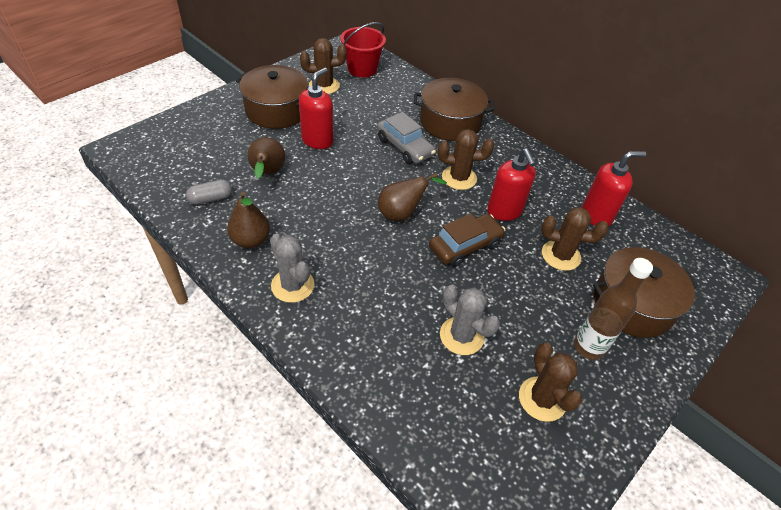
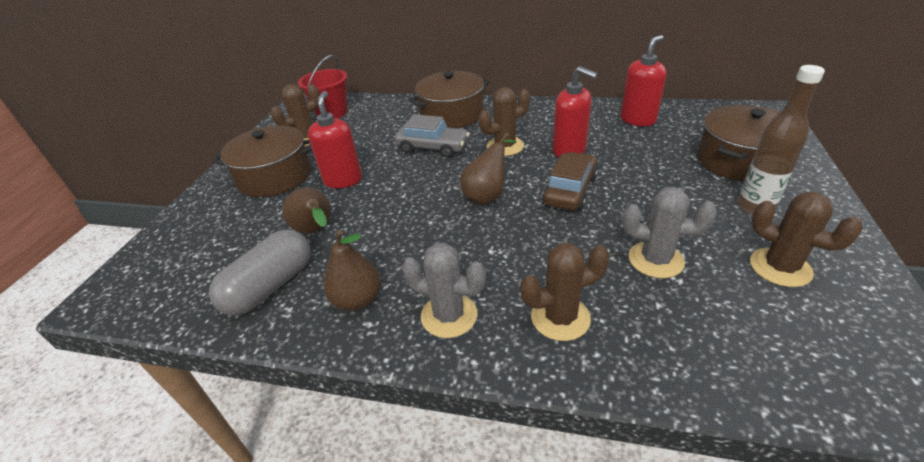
camera: 25 degrees left, 10 degrees down
grey capsule [186,179,232,205] -> grey capsule [209,229,310,316], size x1.78
brown cactus [541,207,609,271] -> brown cactus moved to [520,243,610,341]

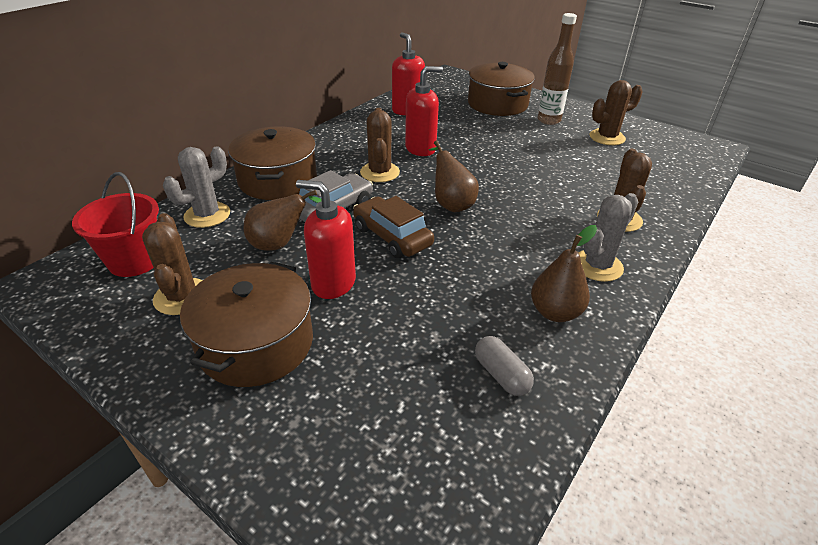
camera: 70 degrees left, 0 degrees up
grey capsule [209,229,310,316] -> grey capsule [475,336,534,396], size x0.56
brown pear [283,187,331,234] -> brown pear moved to [243,190,322,251]
brown car [542,152,598,210] -> brown car moved to [353,196,434,258]
grey cactus [623,187,717,278] -> grey cactus moved to [163,146,230,228]

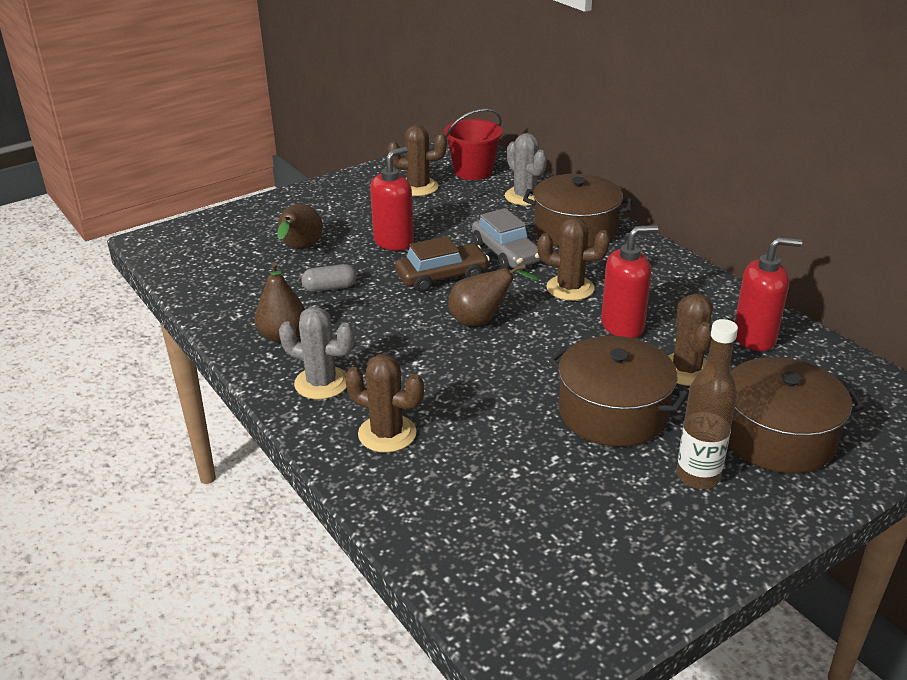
camera: 110 degrees right, 5 degrees down
brown pot [180,262,313,387] -> brown pot moved to [549,336,688,447]
brown pear [243,190,322,251] -> brown pear moved to [277,204,323,249]
red soap dispenser [405,66,443,156] -> red soap dispenser turned 105 degrees counterclockwise [601,225,658,338]
grey capsule [475,336,534,396] -> grey capsule moved to [301,264,357,292]
grey cactus [578,193,638,282] -> grey cactus turned 45 degrees counterclockwise [279,307,355,400]
brown cactus [590,80,643,145] -> brown cactus moved to [668,293,713,386]

